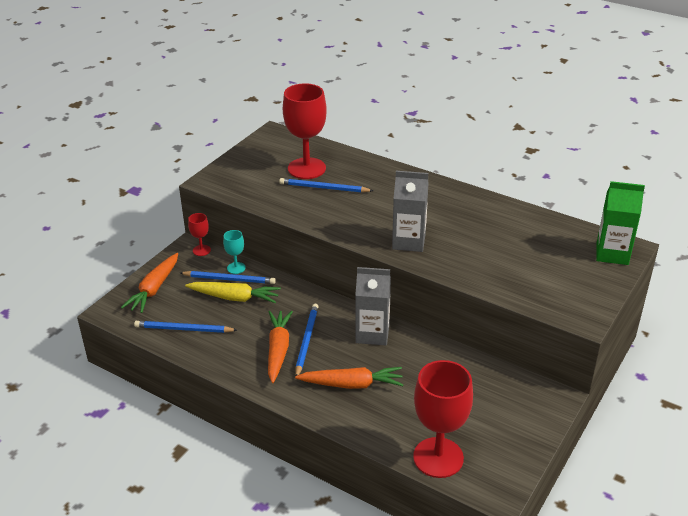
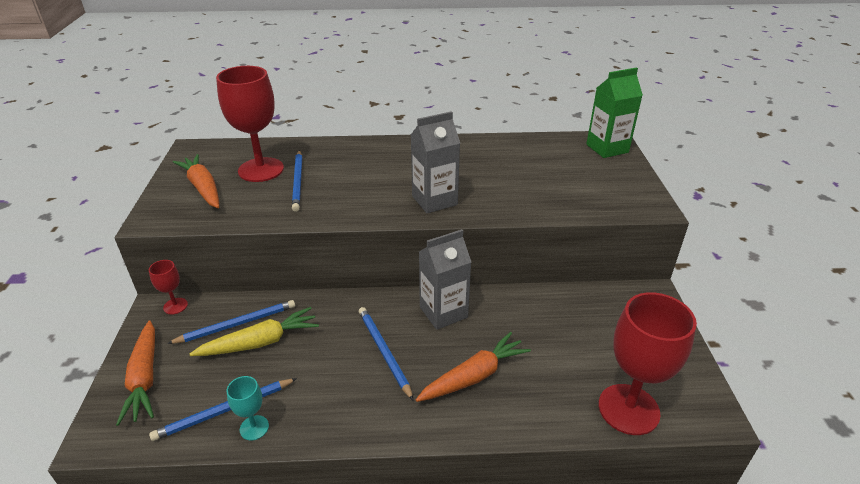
camera: 35 degrees left, 0 degrees up
turquoise goblet [223,230,246,274] -> turquoise goblet moved to [227,376,269,441]
orange carrot [268,311,293,383] -> orange carrot moved to [173,154,219,208]
blue pencil [279,178,373,193] -> blue pencil turned 75 degrees counterclockwise [292,150,302,212]

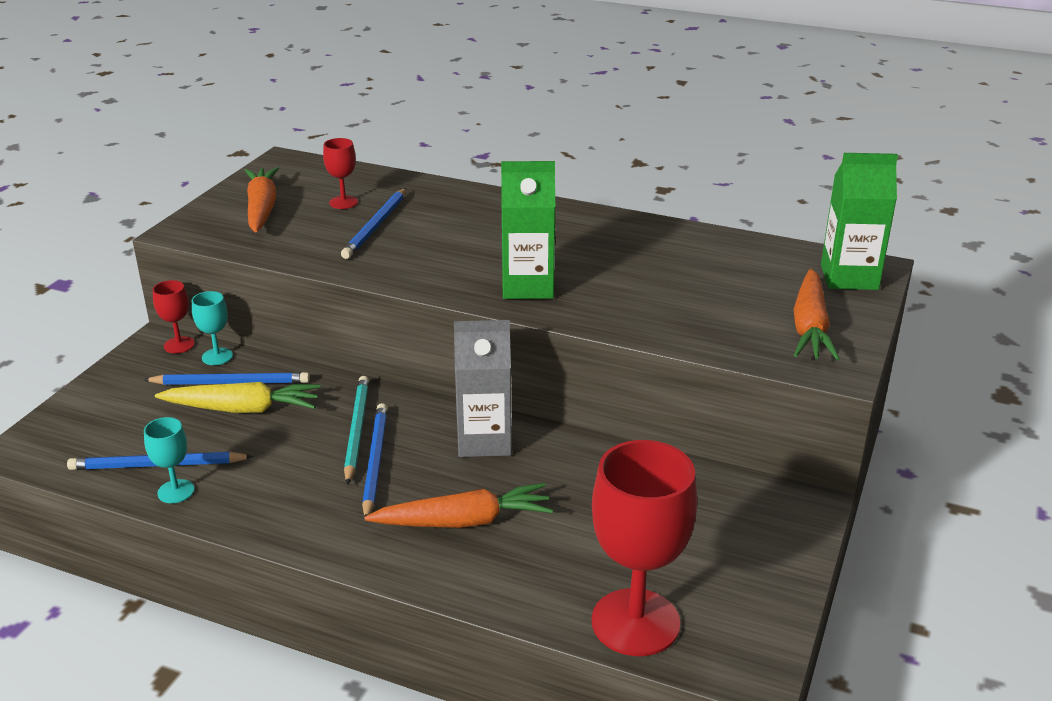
camera: 25 degrees right, 5 degrees down
orange carrot [116,321,155,426] -> orange carrot moved to [794,269,840,361]
red goblet [216,66,284,182] -> red goblet [323,138,358,209], size x0.46
grey carton [411,111,460,213] -> green carton [501,161,555,299]
none -> turquoise goblet [192,291,233,365]
none -> turquoise pencil [344,376,369,485]

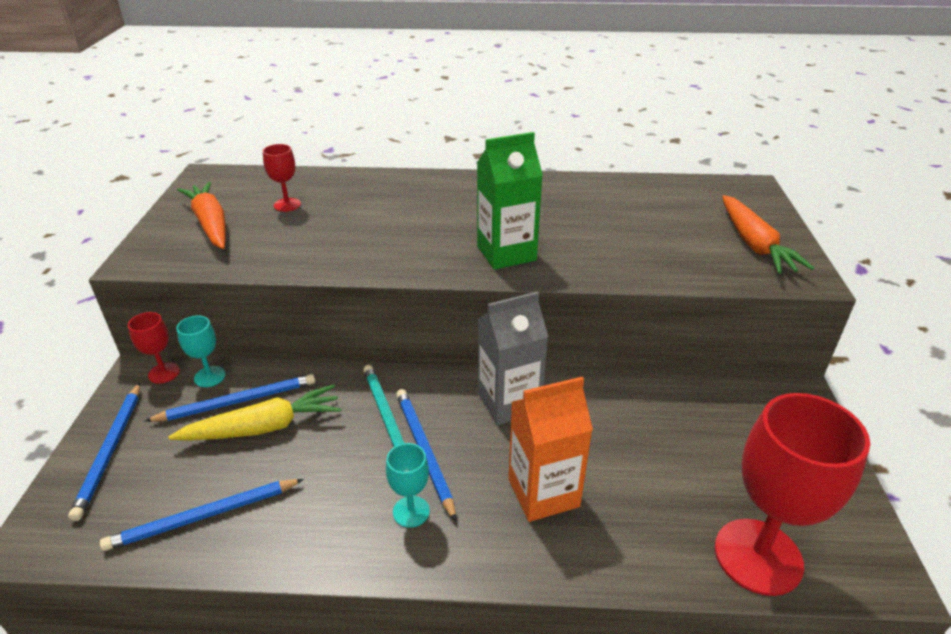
camera: 20 degrees left, 5 degrees up
turquoise goblet [144,417,195,503] -> turquoise goblet moved to [386,443,430,528]
blue pencil [341,188,406,259] -> blue pencil moved to [68,383,140,521]
orange carrot [364,483,553,528] -> orange carton [508,377,593,522]
green carton [821,153,898,290] -> none

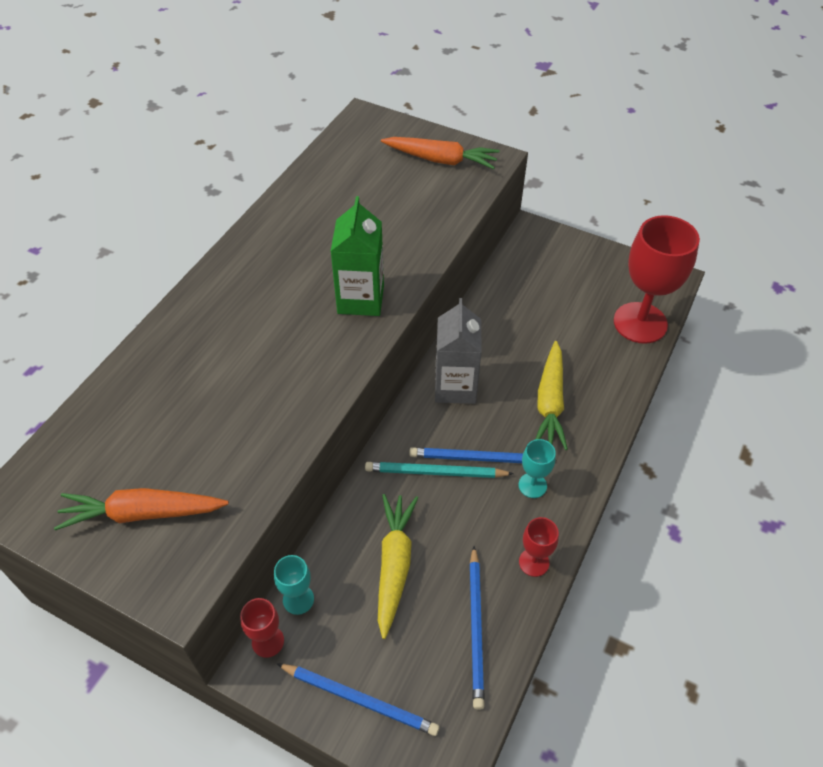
camera: 65 degrees left, 15 degrees up
blue pencil [145,374,315,422] -> none
red goblet [263,144,301,212] -> red goblet moved to [519,517,559,577]
orange carton [508,377,593,522] -> yellow carrot [535,341,568,450]

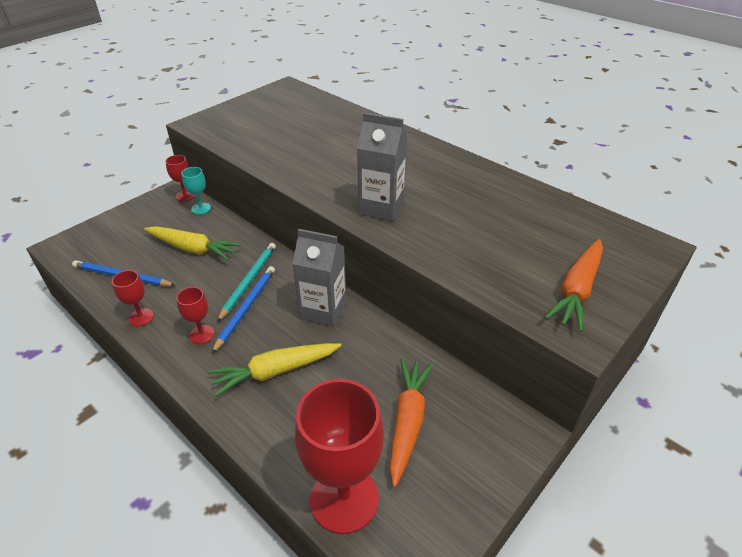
camera: 105 degrees right, 10 degrees down
orange carrot [54,488,229,530] -> orange carrot moved to [389,359,433,487]
blue pencil [277,663,440,736] -> none
green carton [330,196,384,316] -> grey carton [357,113,407,221]
turquoise goblet [518,439,556,498] -> red goblet [176,287,215,344]
yellow carrot [535,341,568,450] -> yellow carrot turned 45 degrees counterclockwise [208,343,341,397]

